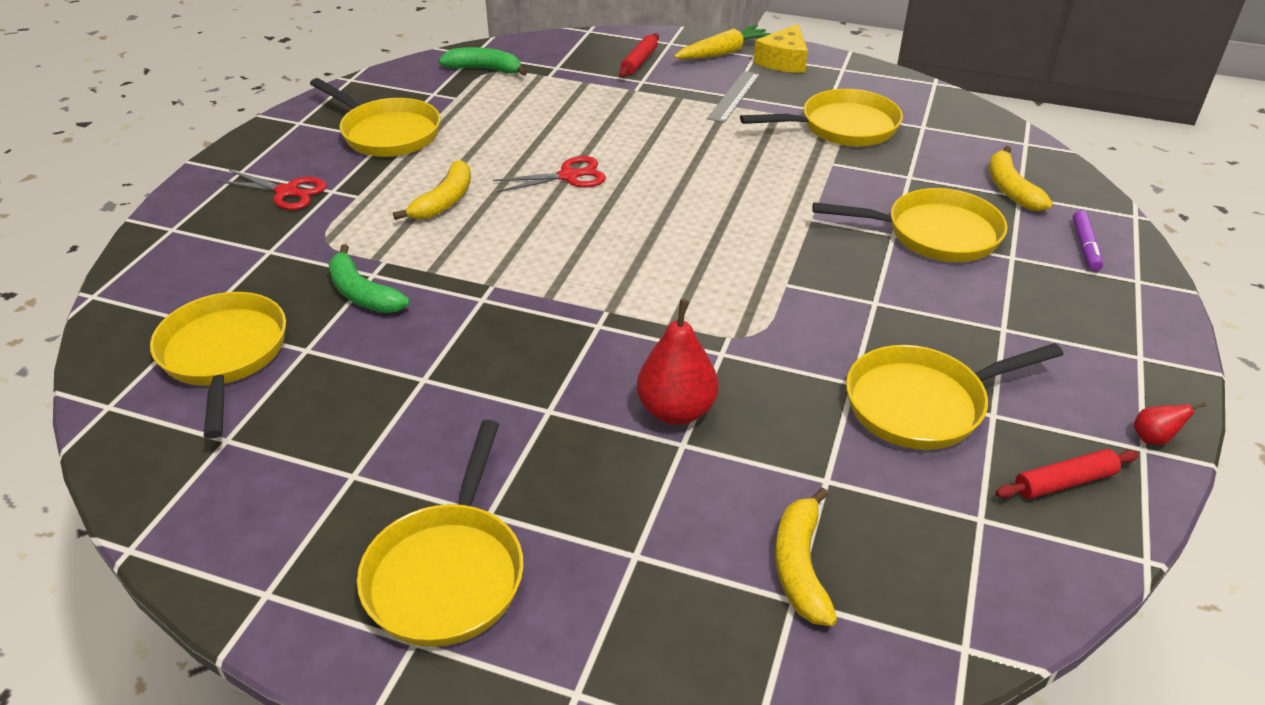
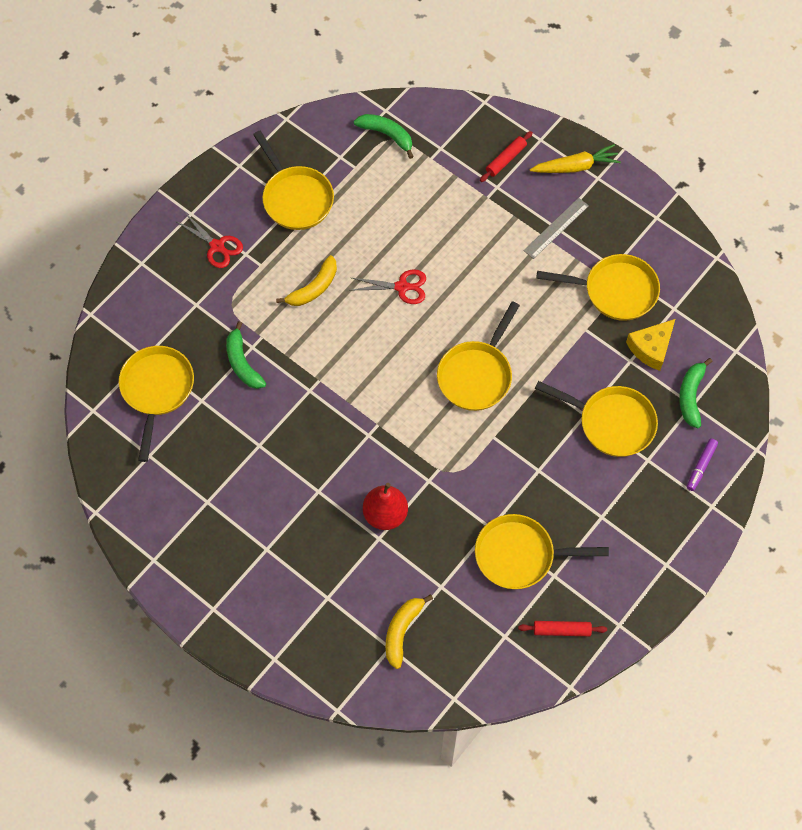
camera: 20 degrees right, 25 degrees up
yellow pan [357,420,524,647] -> yellow pan moved to [437,301,520,411]
yellow cheese [754,24,808,73] -> yellow cheese moved to [626,319,675,371]
yellow banana [989,146,1053,211] -> green banana [679,358,713,428]
red pear [1134,402,1206,445] -> none

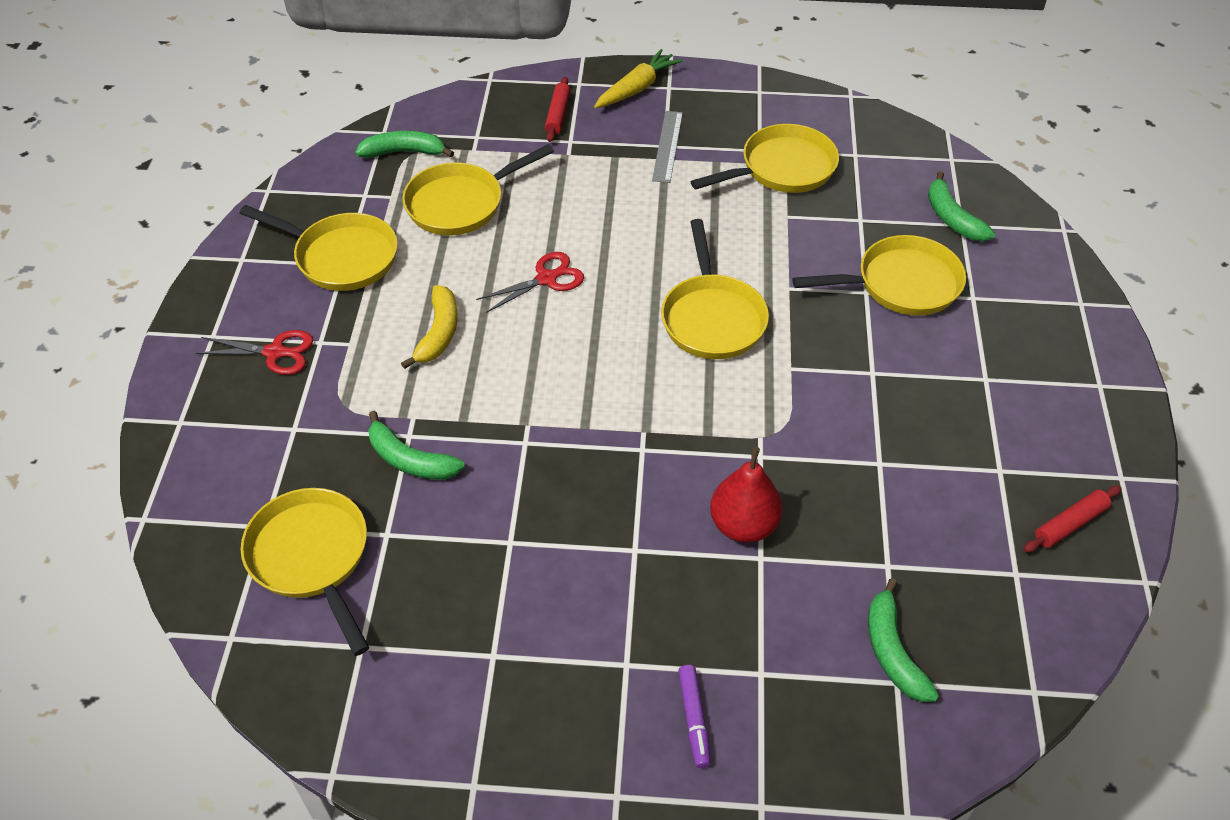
camera: 35 degrees left, 15 degrees down
yellow banana [386,594,433,669] -> green banana [868,578,939,702]
yellow pan [475,514,609,589] -> yellow pan moved to [402,144,554,235]
yellow cheese [626,319,675,371] -> none
purple marker [687,438,718,491] -> purple marker moved to [678,665,711,768]

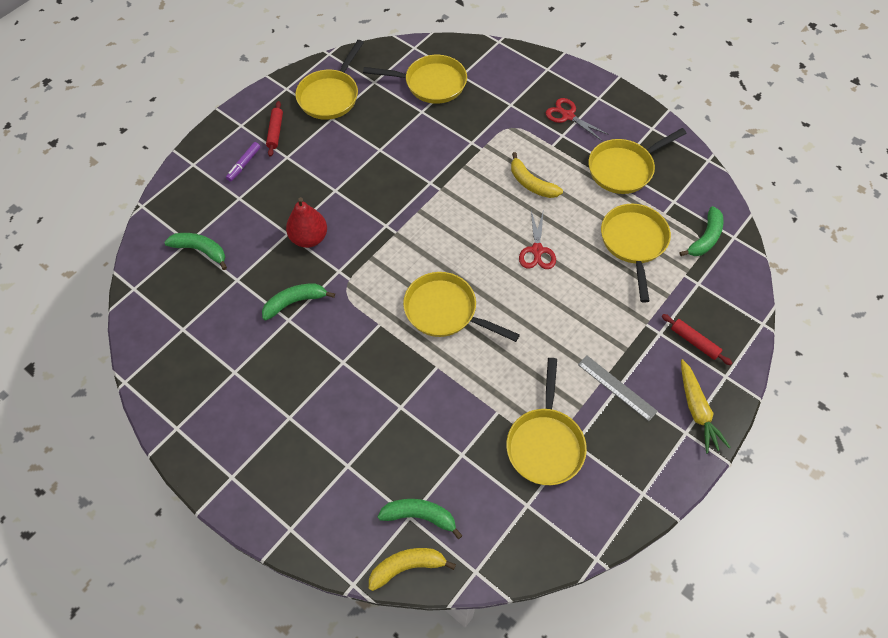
camera: 125 degrees right, 10 degrees up
red scissors [195,330,313,375] -> red scissors turned 90 degrees clockwise [546,98,609,141]
green banana [368,411,465,480] -> green banana moved to [262,284,335,321]
purple marker [678,665,711,768] -> purple marker turned 90 degrees counterclockwise [226,142,260,182]
yellow pan [792,235,966,316] -> yellow pan moved to [295,40,364,120]
red rolling pin [1023,485,1122,553] -> red rolling pin moved to [266,101,283,156]
none -> yellow banana [369,548,456,591]

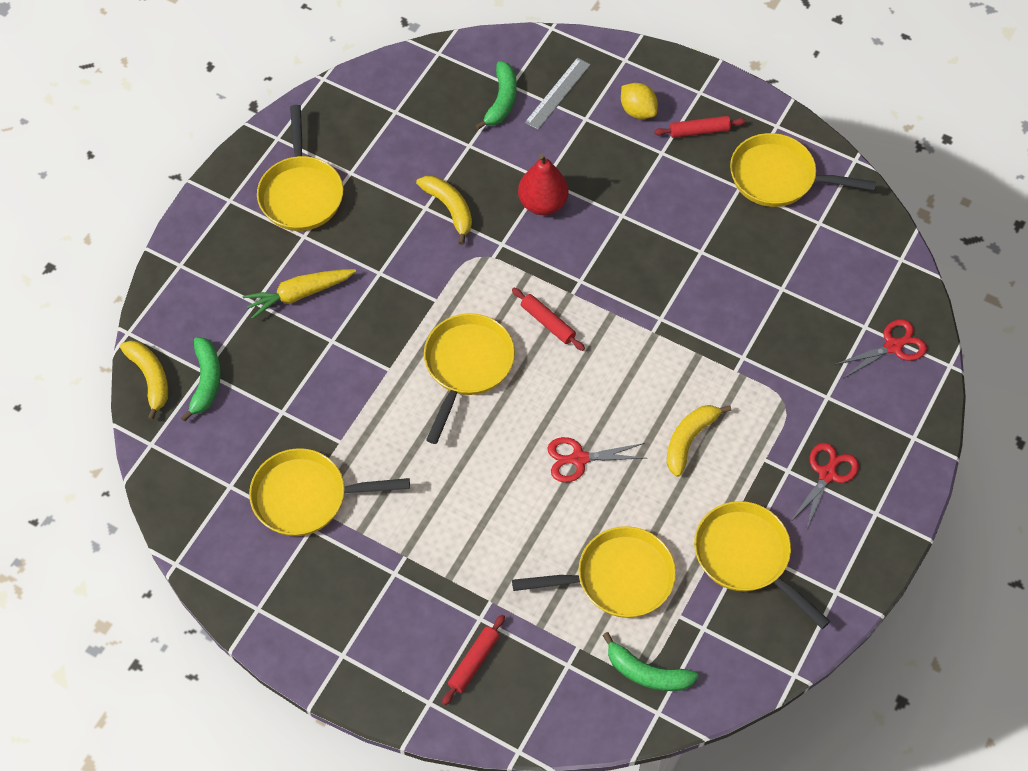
camera: 80 degrees right, 0 degrees up
purple marker [226,142,260,182] -> yellow lemon [621,83,658,119]
green banana [262,284,335,321] -> yellow banana [416,176,472,245]
yellow pan [363,55,467,104] -> yellow pan moved to [257,105,343,231]
grey ruler [578,355,658,421] -> grey ruler moved to [525,58,591,130]
yellow carrot [681,359,731,454] -> yellow carrot moved to [243,269,356,319]
none -> red rolling pin [512,288,585,351]
none -> red scissors [834,319,927,378]

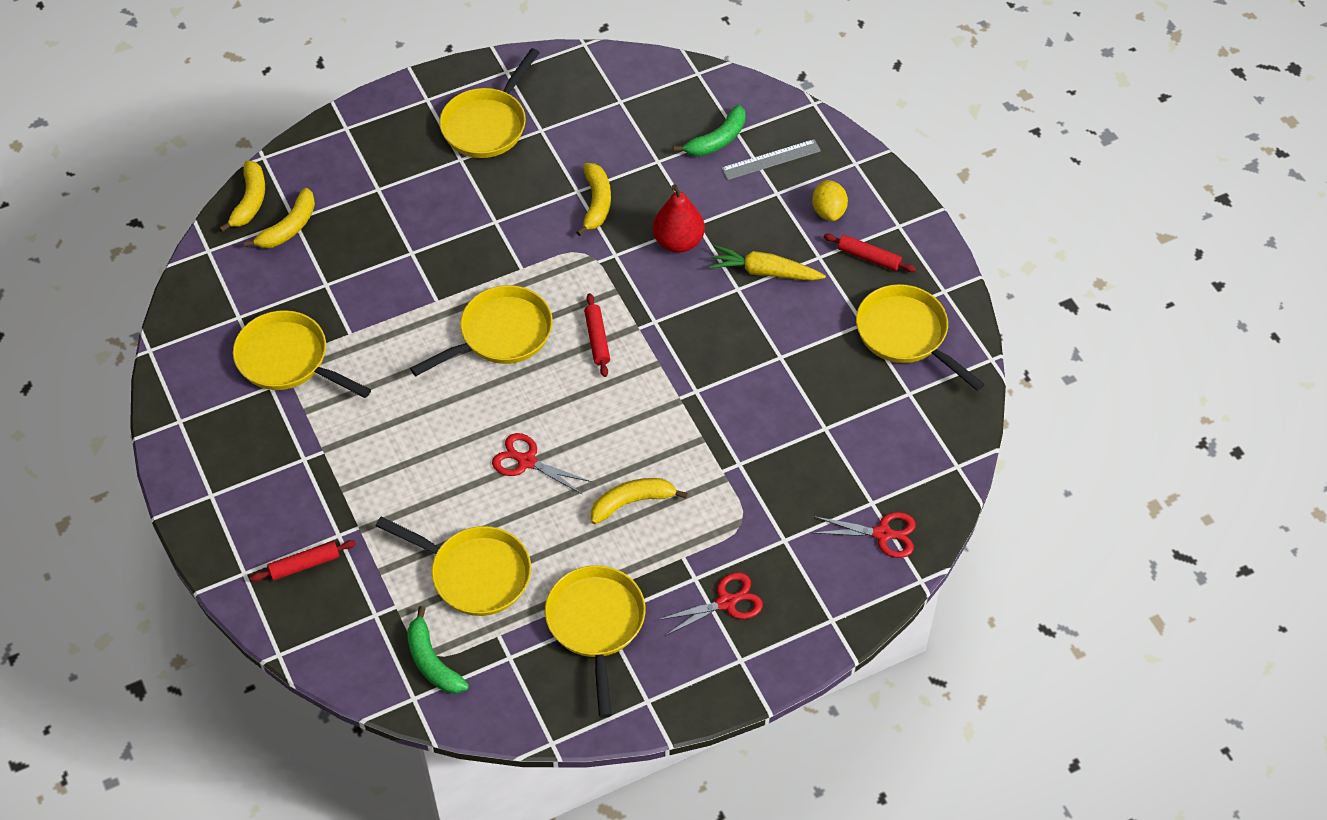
camera: 35 degrees right, 5 degrees down
green banana [181,337,221,422] -> yellow banana [243,188,315,248]
yellow carrot [243,269,356,319] -> yellow carrot moved to [709,245,826,281]

